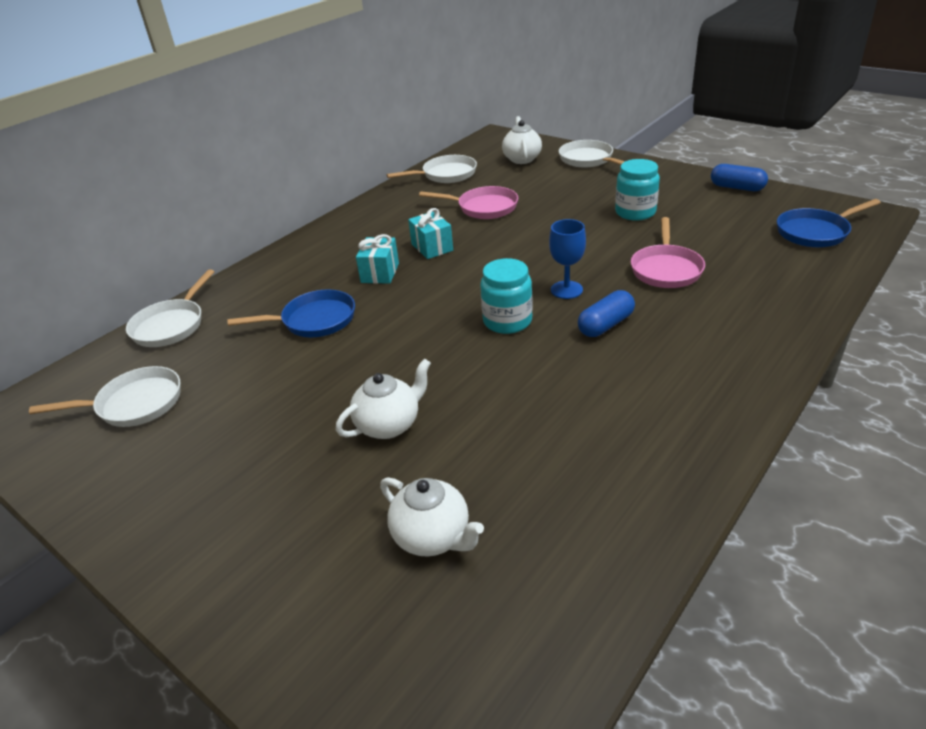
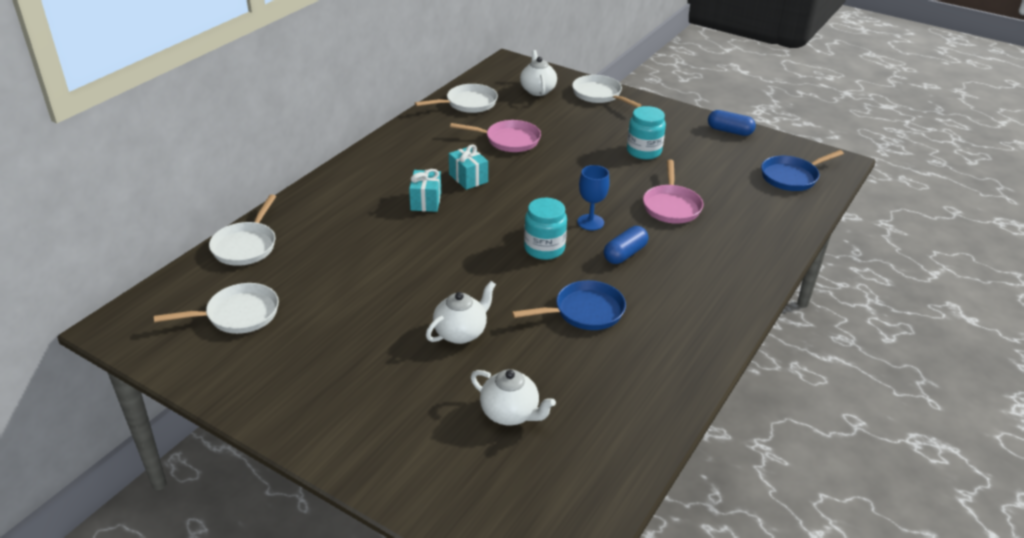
camera: 10 degrees left, 0 degrees up
blue pan [228,289,355,337] -> blue pan moved to [512,280,626,330]

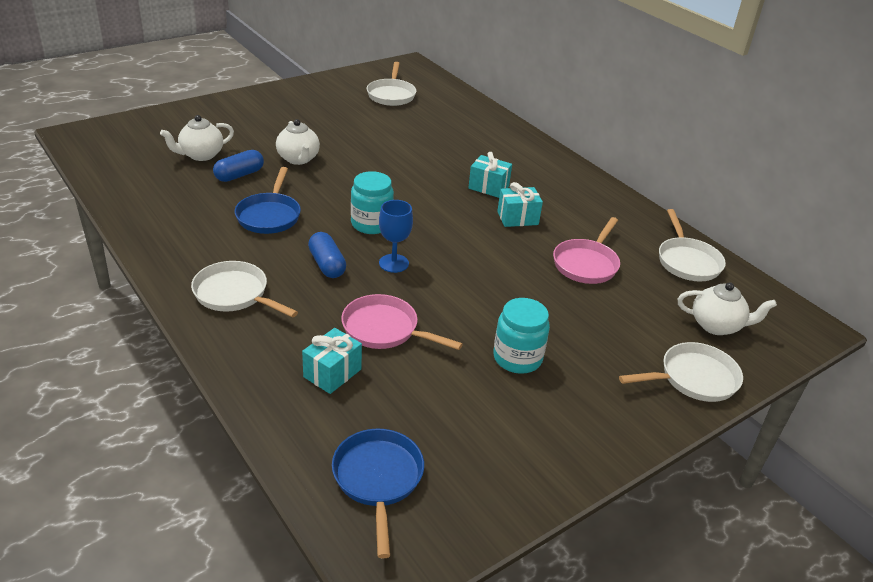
camera: 110 degrees right, 0 degrees up
white pan [209,194,276,266] -> white pan moved to [191,261,298,318]
blue capsule [708,110,756,136] -> blue capsule moved to [213,150,264,182]
none -> turquoise gift [302,328,362,394]

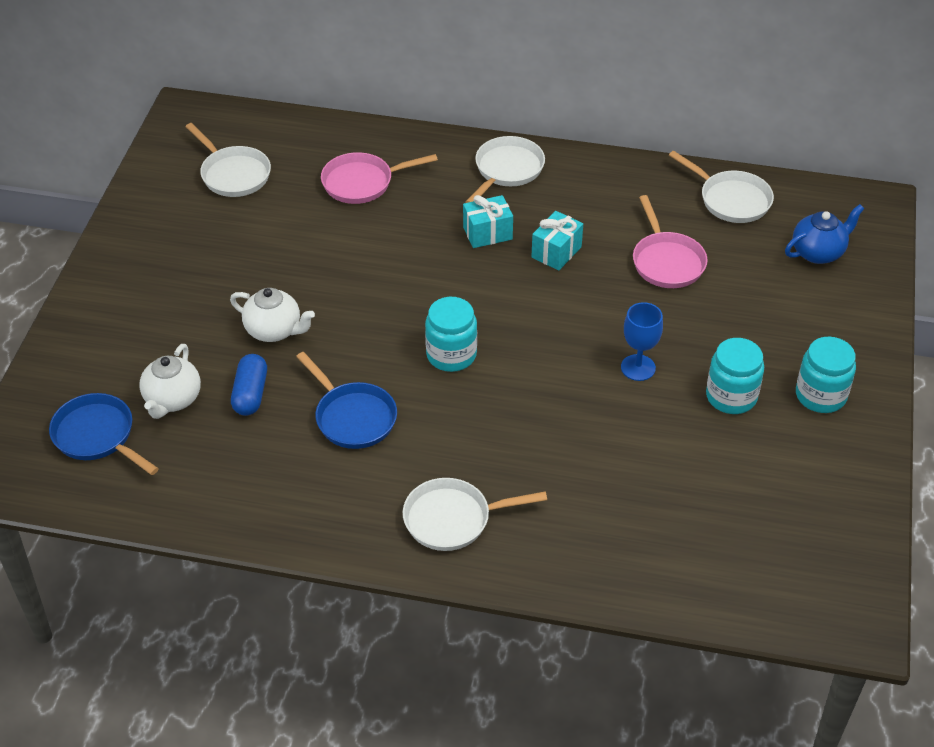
camera: 40 degrees left, 10 degrees up
turquoise gift [302,328,362,394] -> none
blue capsule [308,232,346,278] -> none
blue pan [332,429,424,558] -> blue pan moved to [49,393,159,475]
pink pan [341,294,463,350] -> pink pan moved to [321,152,438,204]
blue goblet [379,200,413,273] -> blue goblet moved to [621,302,663,381]
white pan [619,342,743,402] -> white pan moved to [466,136,545,203]
white teapot [678,282,777,335] -> blue teapot [785,204,864,264]
none -> turquoise jar [796,337,856,413]

